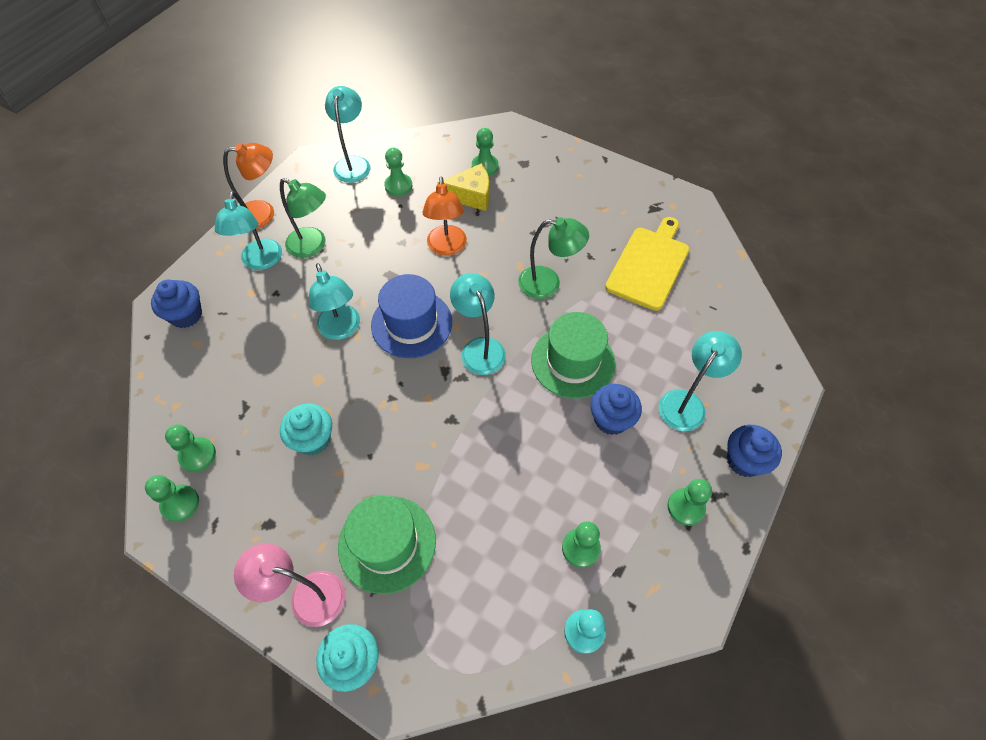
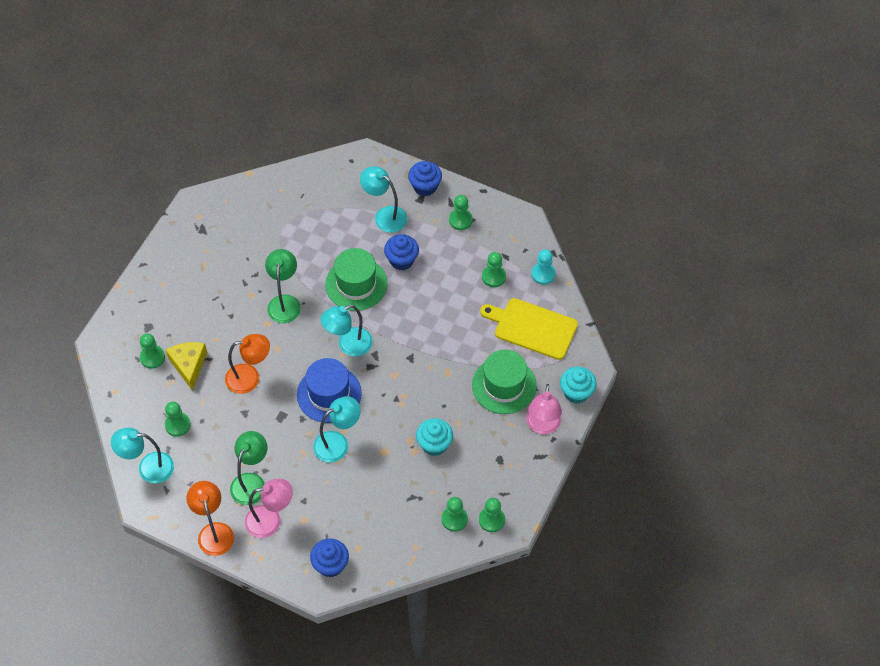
camera: 95 degrees left, 0 degrees up
turquoise lamp [215,191,282,270] -> pink lamp [245,479,293,538]
yellow cutting board [605,217,689,311] -> yellow cutting board moved to [480,298,578,360]

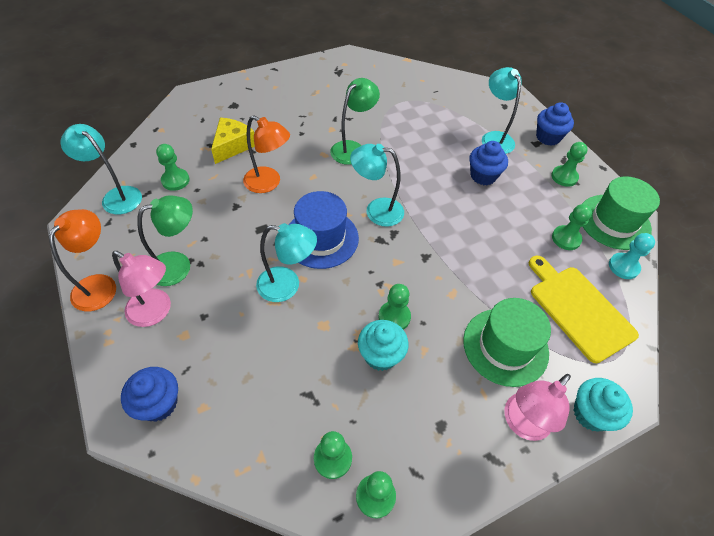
camera: 35 degrees right, 5 degrees down
green pawn [140,333,165,369] -> green pawn moved to [378,284,411,330]
green hat [325,248,388,311] -> green hat moved to [582,176,660,250]

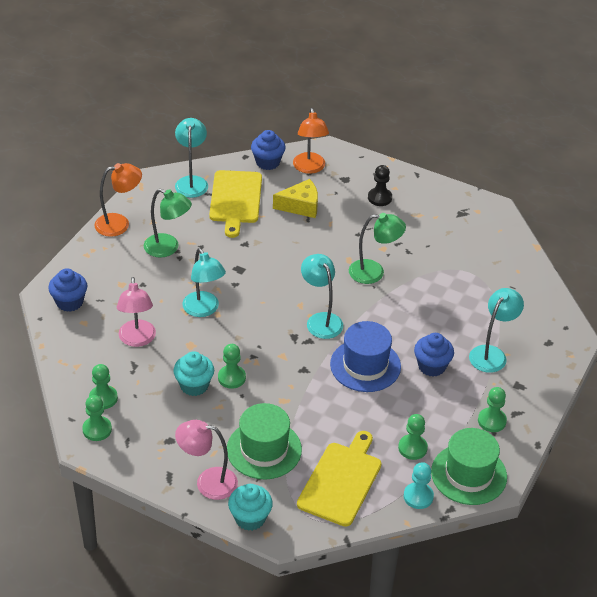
camera: 55 degrees right, 10 degrees down
pink lamp [112,251,171,327] -> pink lamp moved to [117,277,156,347]
green pawn [156,144,190,191] -> yellow cutting board [209,170,262,238]
orange lamp [243,115,290,193] -> orange lamp moved to [293,108,329,174]
blue hat [289,191,359,269] -> blue hat moved to [330,321,401,392]
blue cupcake [536,102,574,146] -> blue cupcake moved to [251,130,285,170]
none -> black pawn [368,165,392,206]

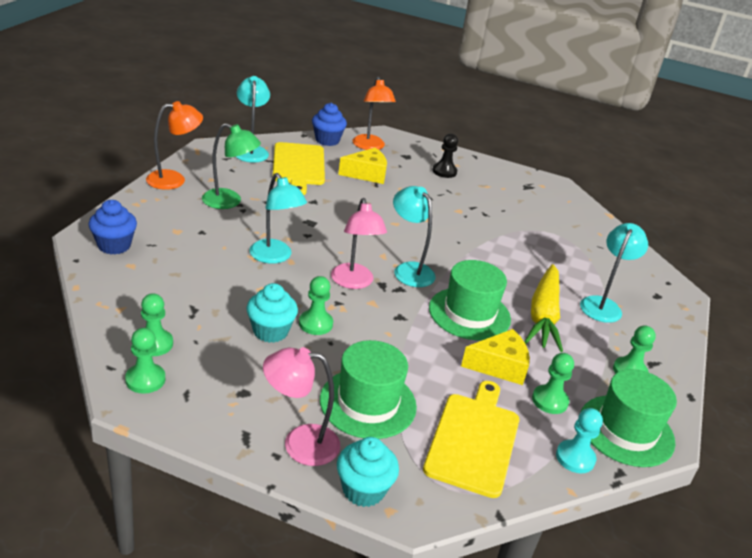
camera: 10 degrees left, 10 degrees down
pink lamp [117,277,156,347] -> pink lamp moved to [331,198,387,289]
blue hat [330,321,401,392] -> green hat [429,260,511,340]
green lamp [349,213,406,284] -> none
blue cupcake [414,333,454,377] -> yellow carrot [524,264,563,352]
none -> yellow cheese [461,329,530,385]

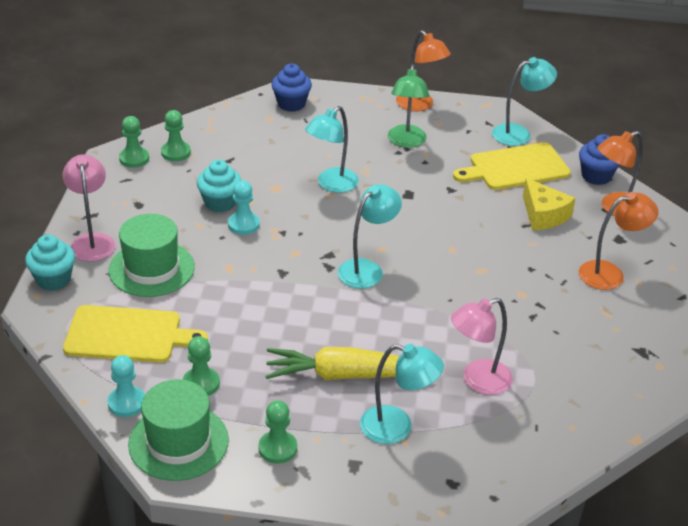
camera: 80 degrees right, 5 degrees up
green pawn [299,276,333,335] -> turquoise pawn [228,180,260,235]
pink lamp [331,198,387,289] -> pink lamp moved to [451,298,513,395]
green hat [429,260,511,340] -> none
black pawn [432,133,458,178] -> orange lamp [579,192,659,290]
yellow cheese [461,329,530,385] -> none

